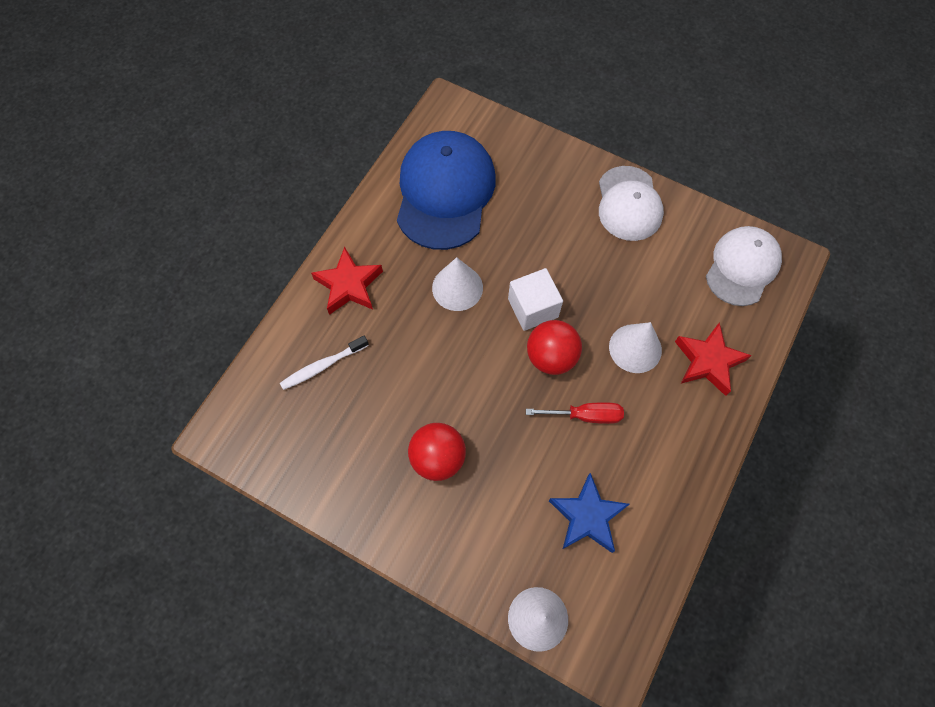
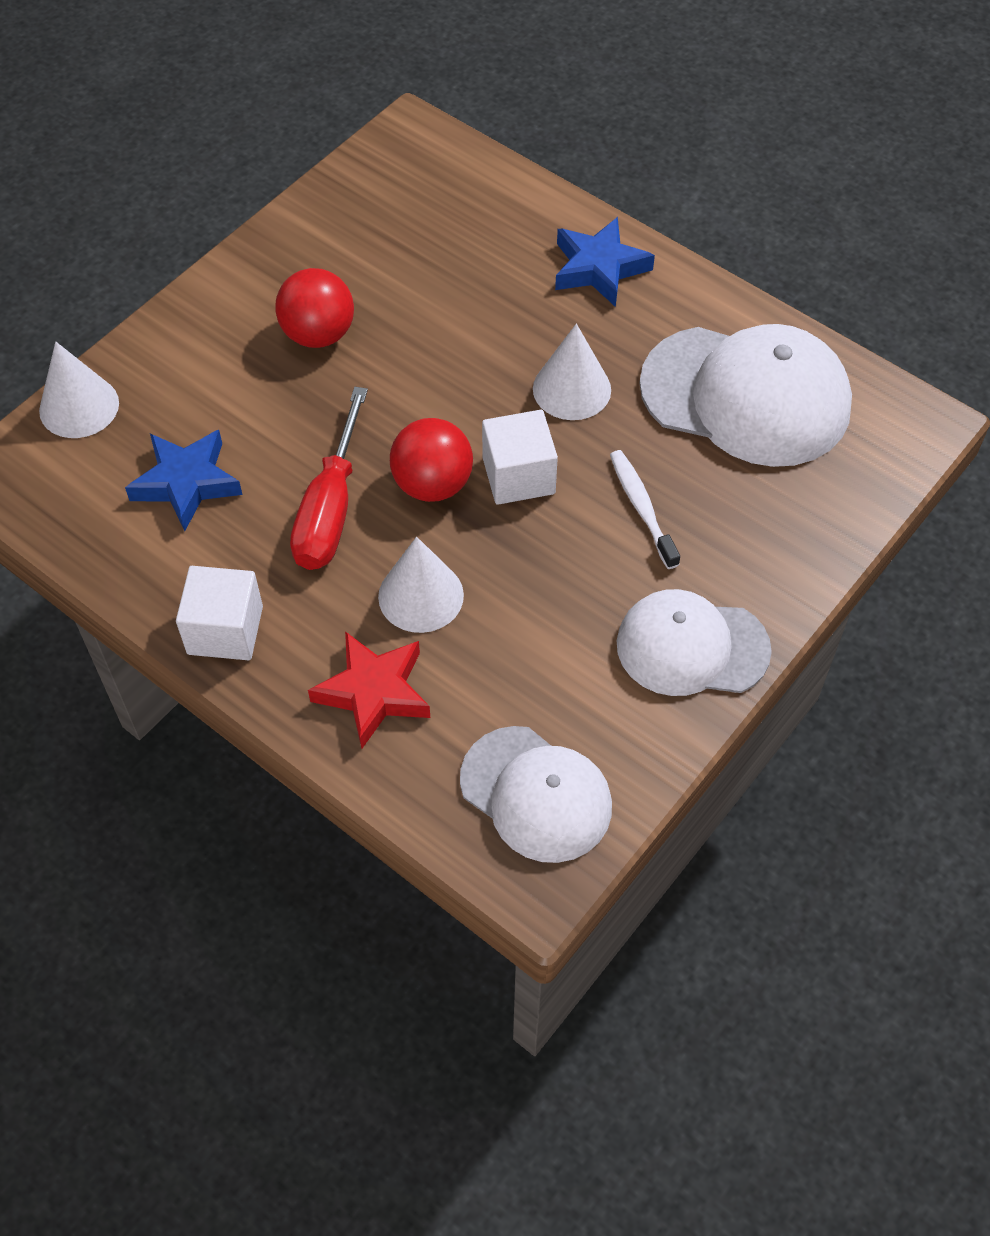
camera: 100 degrees right, 10 degrees down
white toothbrush [280,336,369,390] -> white toothbrush moved to [610,450,680,569]
red star [311,247,383,315] -> blue star [555,217,655,307]
blue cap [397,131,496,250] -> white cap [639,324,852,467]
red screwdriver [526,403,624,424] -> red screwdriver [290,387,368,570], size x1.51
none -> white cube [176,566,263,660]

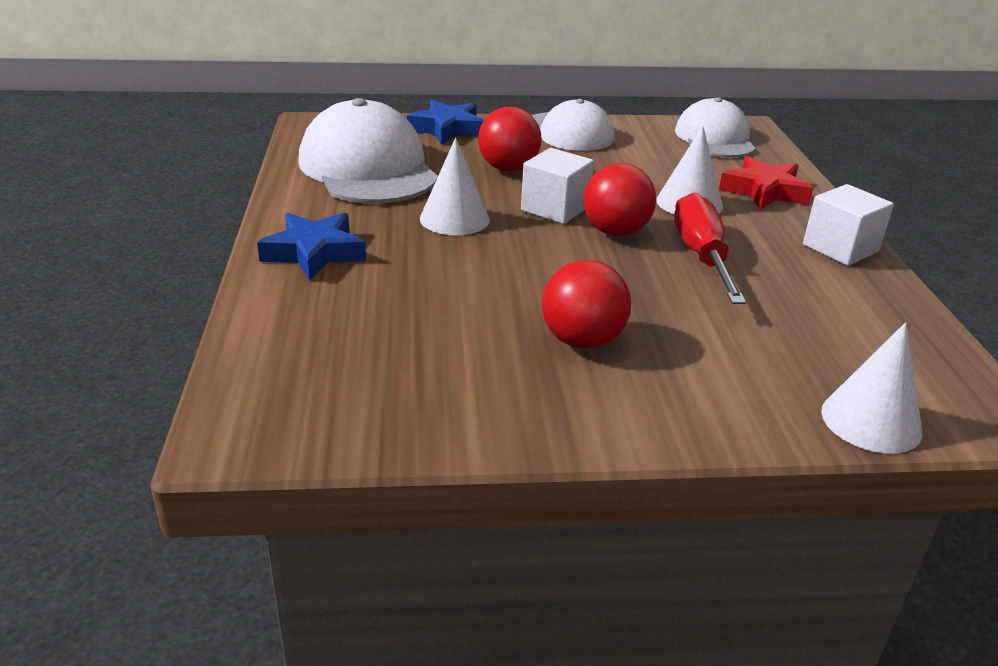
camera: 135 degrees left, 25 degrees down
blue star [125,430,242,531] -> blue star moved to [407,100,484,145]
red screwdriver [290,387,368,570] -> red screwdriver turned 60 degrees counterclockwise [674,192,746,304]
white toothbrush [610,450,680,569] -> red ball [478,107,542,172]

